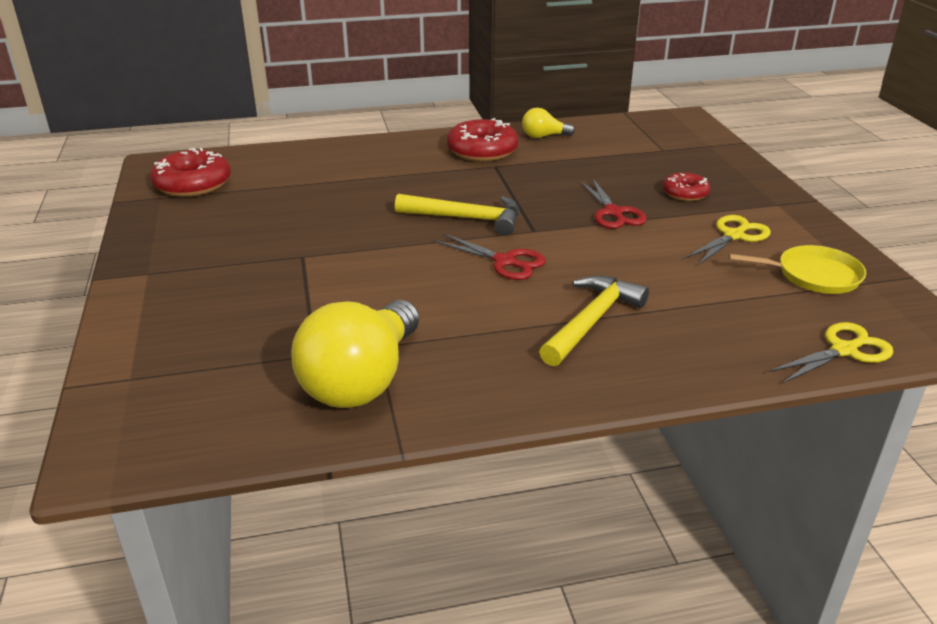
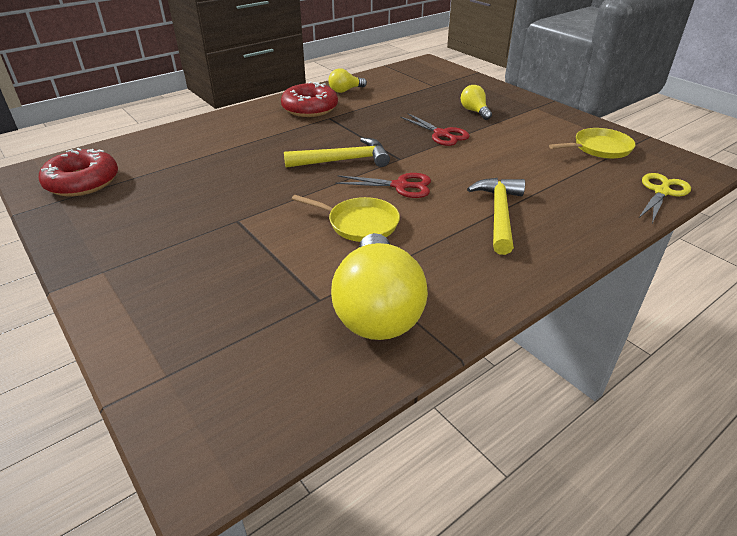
camera: 25 degrees left, 5 degrees up
red donut [663,173,710,201] -> yellow light bulb [461,85,492,120]
yellow scissors [685,215,771,266] -> none
none -> yellow pan [292,195,400,242]

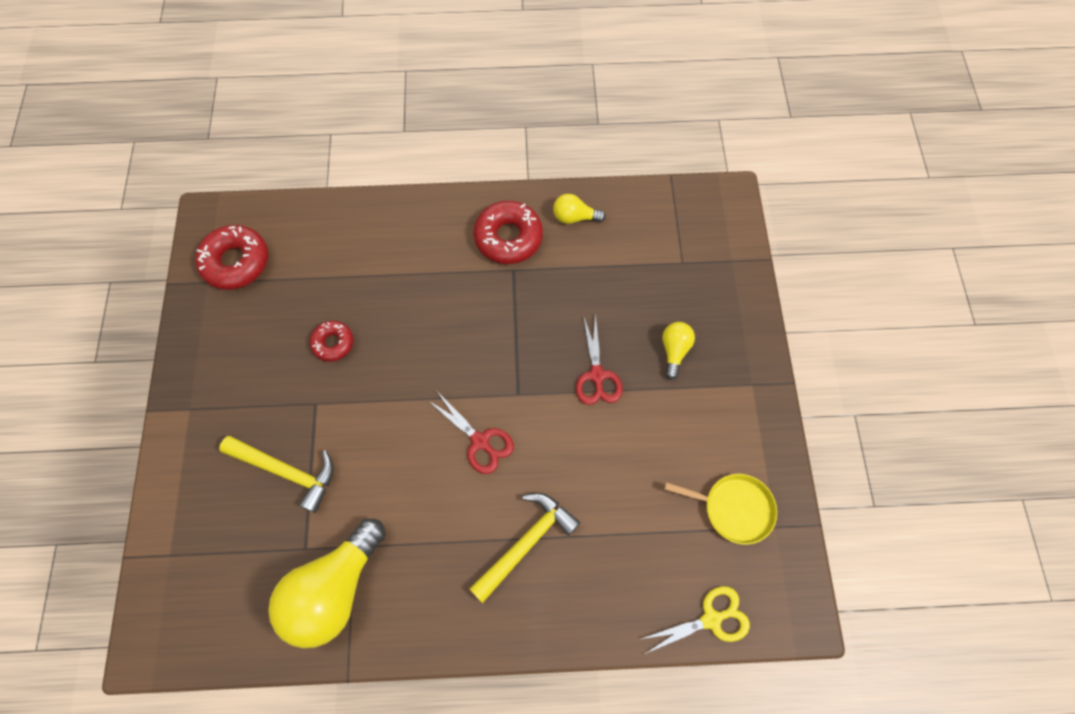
camera: 35 degrees right, 30 degrees up
yellow hammer [284,137,390,168] -> yellow hammer moved to [219,436,334,513]
yellow pan [292,195,400,242] -> none
none -> red donut [310,321,354,362]

